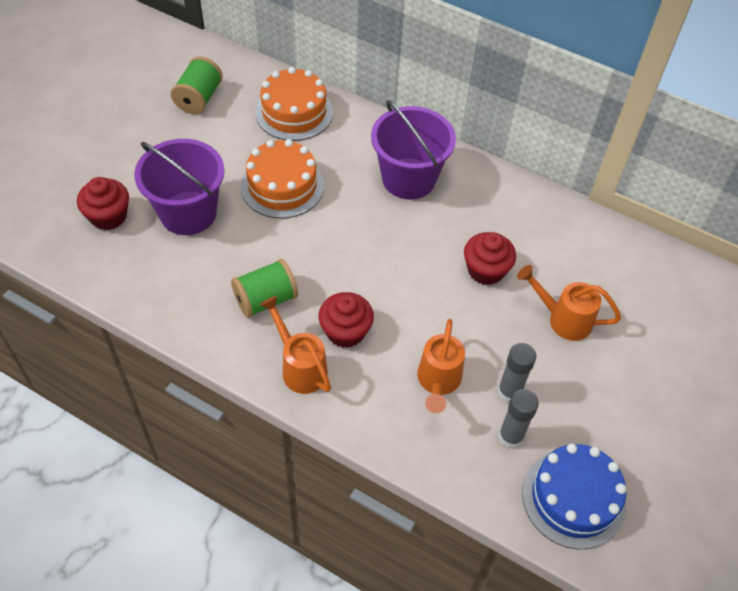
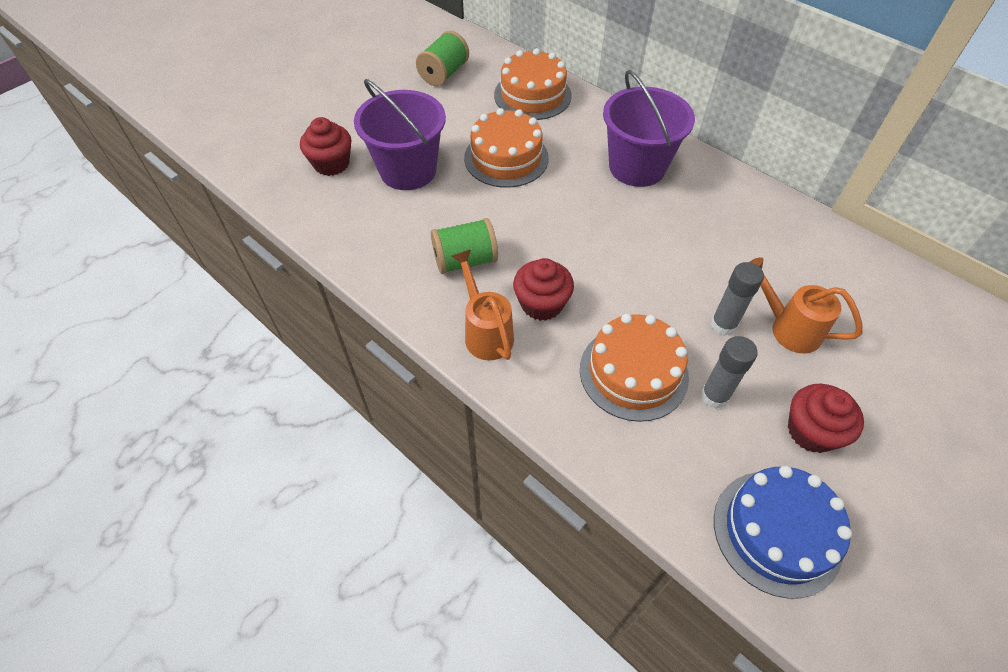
camera: 15 degrees right, 0 degrees up
orange watering can [417,319,465,413] -> orange cake [580,314,689,422]
red cupcake [464,232,516,285] -> red cupcake moved to [788,384,864,453]
grey glue stick [499,389,539,448] -> grey glue stick moved to [711,262,764,336]

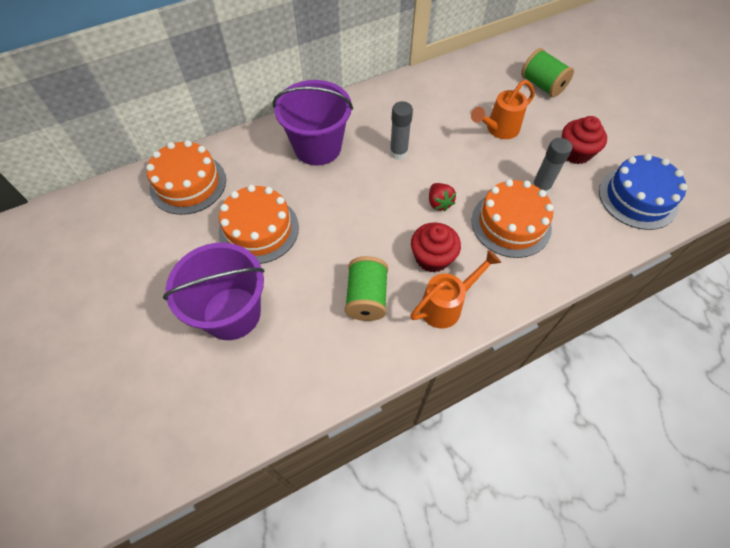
camera: 70 degrees left, 5 degrees up
red cupcake [300,117,352,176] -> none
green spool [416,31,469,86] -> green spool moved to [521,48,574,97]
orange watering can [452,250,514,361] -> orange watering can turned 150 degrees clockwise [410,250,501,328]
grey glue stick [711,262,764,336] -> grey glue stick moved to [390,101,413,160]
none -> red strawberry [429,183,456,211]

